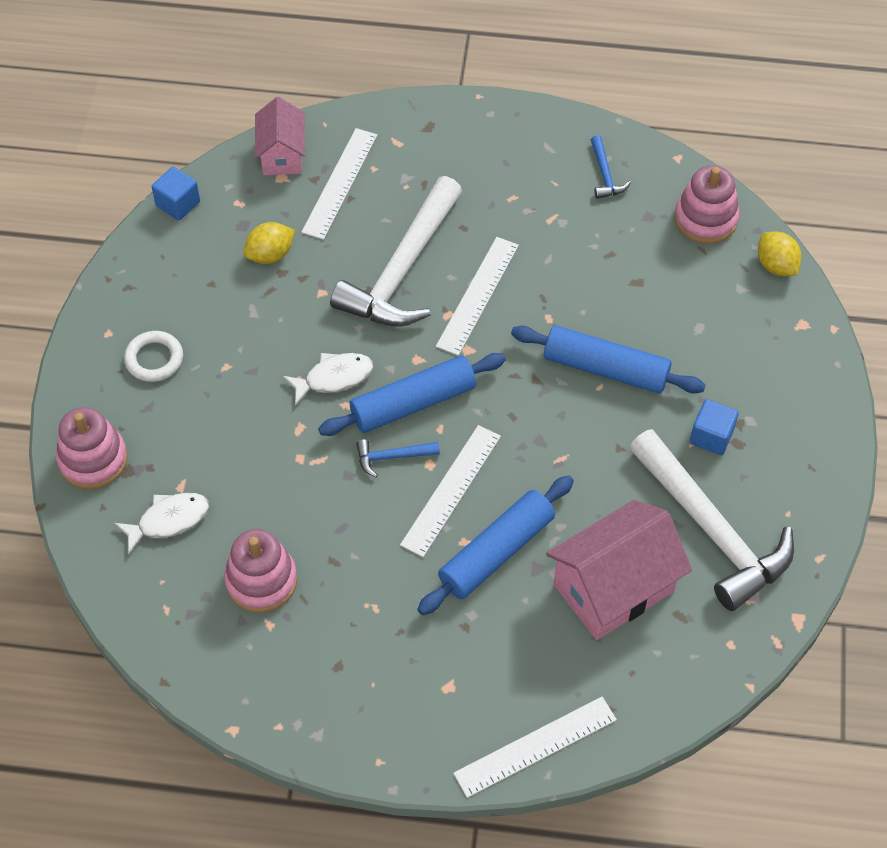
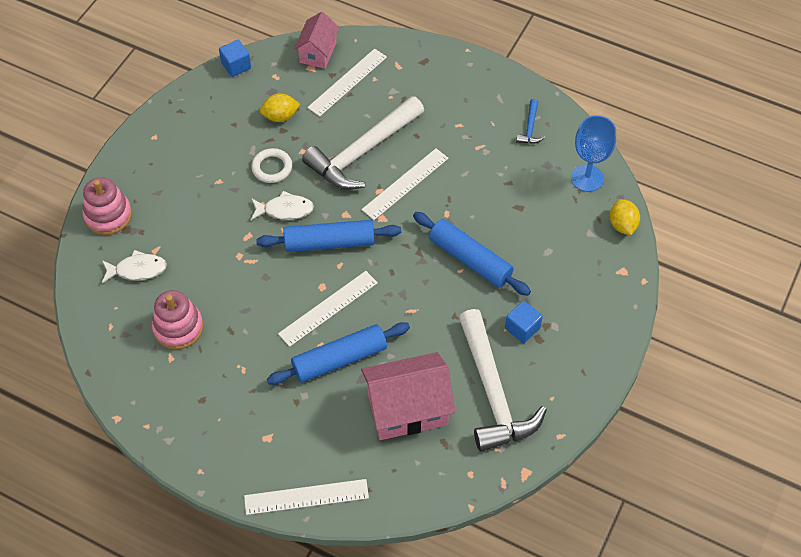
camera: 20 degrees right, 0 degrees up
white ring [124,331,183,382] -> white ring moved to [251,148,292,183]
blue hammer [356,439,440,477] -> none
pink stacking toy [674,165,740,244] -> blue goblet [571,115,616,192]

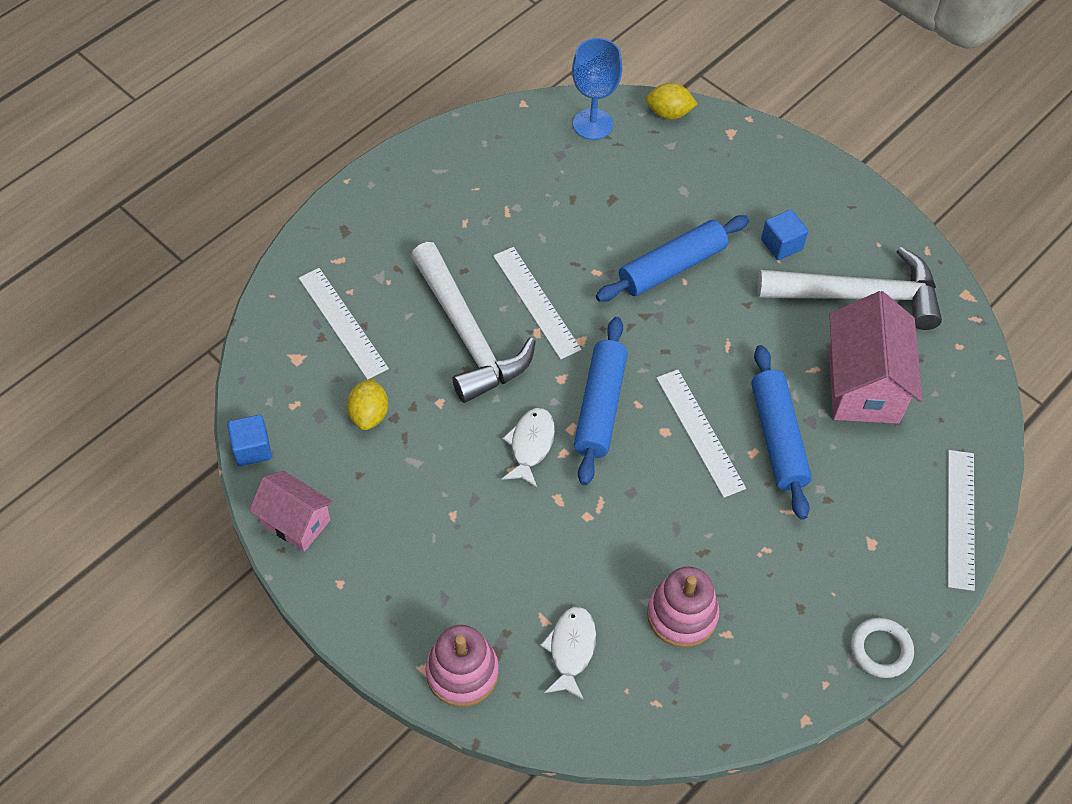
camera: 75 degrees left, 0 degrees up
white ring [251,148,292,183] -> white ring moved to [851,618,914,678]
pink house [294,12,340,69] -> pink house moved to [249,471,333,552]
blue hammer [516,99,545,144] -> none

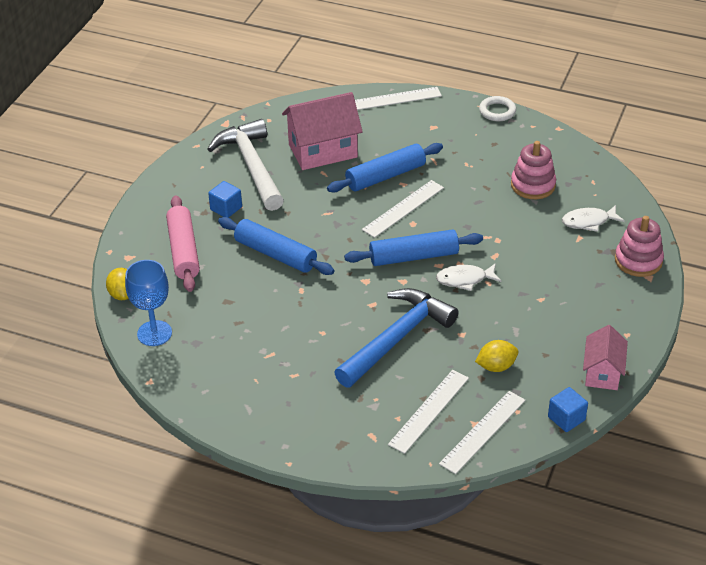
camera: 110 degrees left, 15 degrees down
white hammer [411,242,536,403] -> blue hammer [334,288,459,387]
white ruler [493,247,582,359] -> white ruler moved to [439,391,526,474]
none -> pink rolling pin [166,195,200,292]

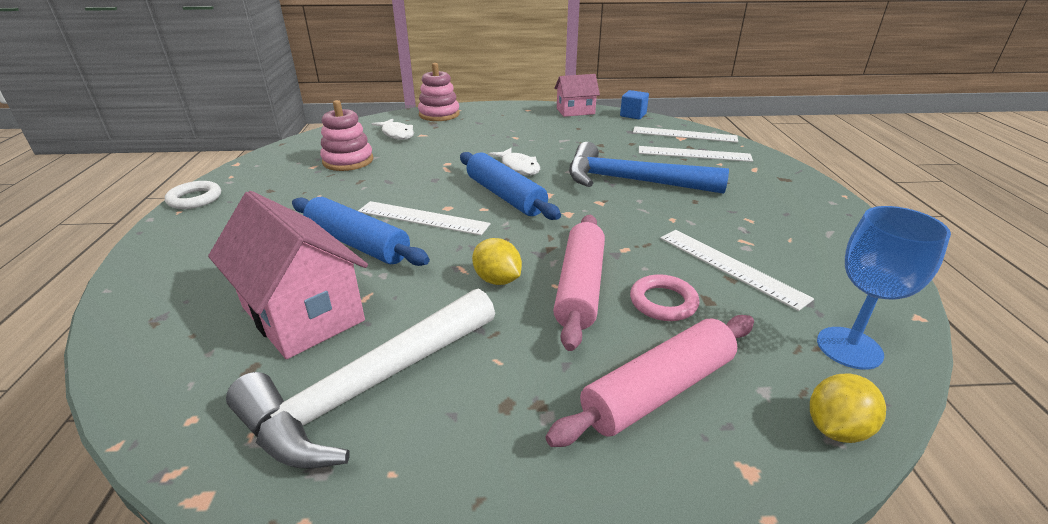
camera: 115 degrees left, 10 degrees down
blue cube [208,181,242,218] -> none
blue rolling pin [218,217,334,275] -> pink rolling pin [553,215,605,351]
white ruler [355,87,442,110] -> white ruler moved to [660,230,814,311]
yellow lemon [475,340,518,372] -> yellow lemon moved to [472,238,522,285]
none -> pink ring [630,274,699,321]

